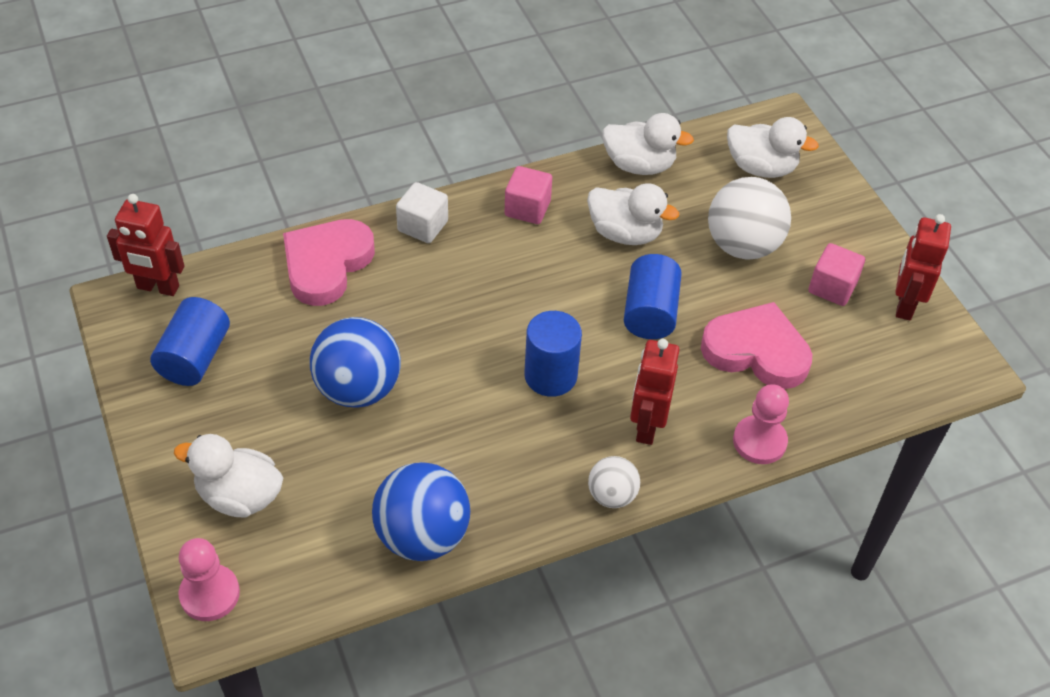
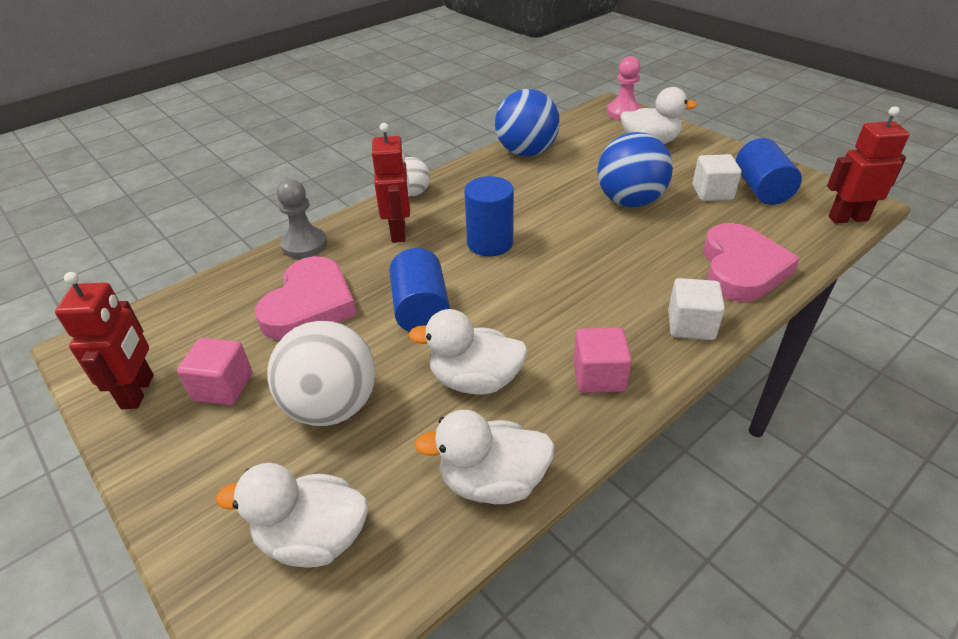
camera: 165 degrees right, 10 degrees down
pink heart [701,302,812,389] -> pink heart turned 75 degrees counterclockwise [255,256,357,340]
pink pawn [733,384,789,464] -> grey pawn [277,179,327,258]
none -> white cube [692,154,742,201]

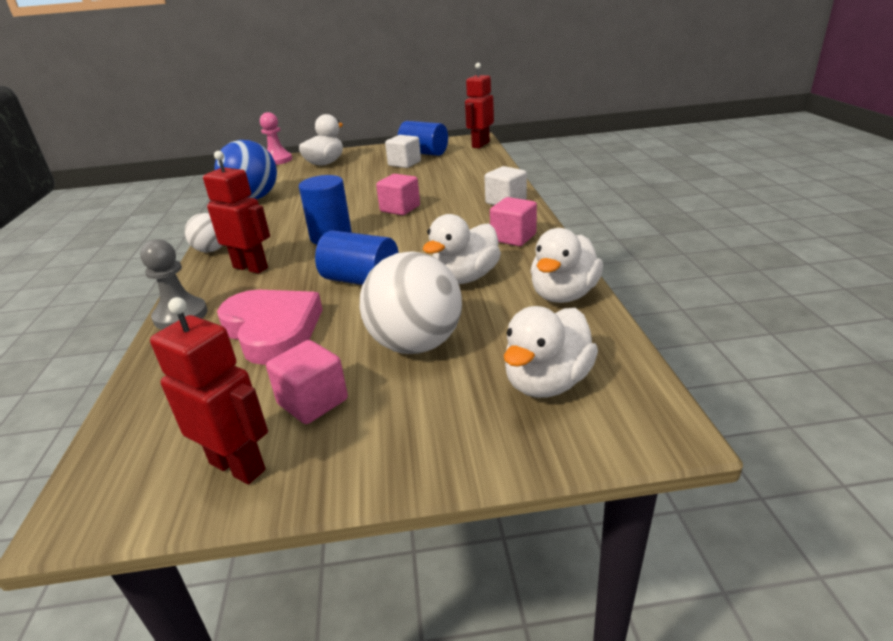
camera: 55 degrees left, 10 degrees down
blue ball [597,132,673,207] -> none
pink heart [703,223,800,302] -> none
none -> pink cube [376,174,420,215]

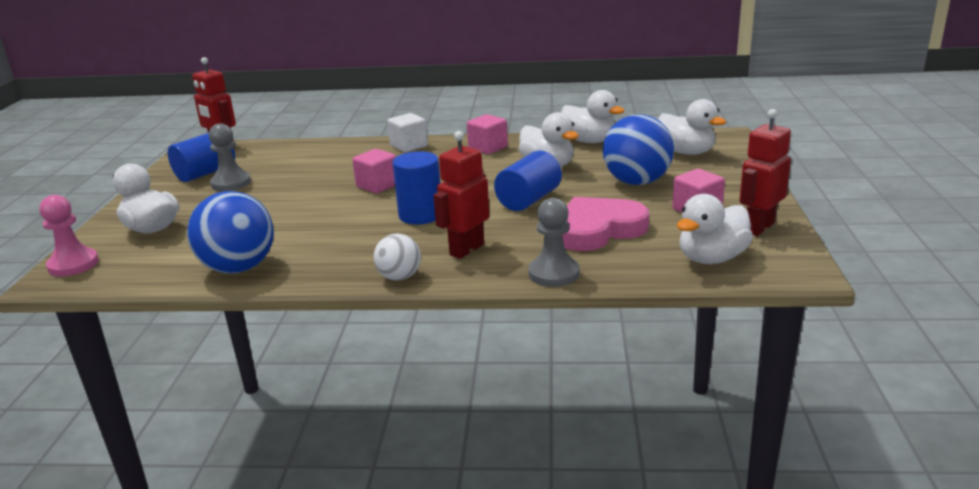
camera: 80 degrees left, 5 degrees down
white ball [360,251,462,354] -> blue ball [603,114,674,185]
white cube [385,135,421,168] -> grey pawn [209,123,251,191]
none -> white duck [677,194,753,264]

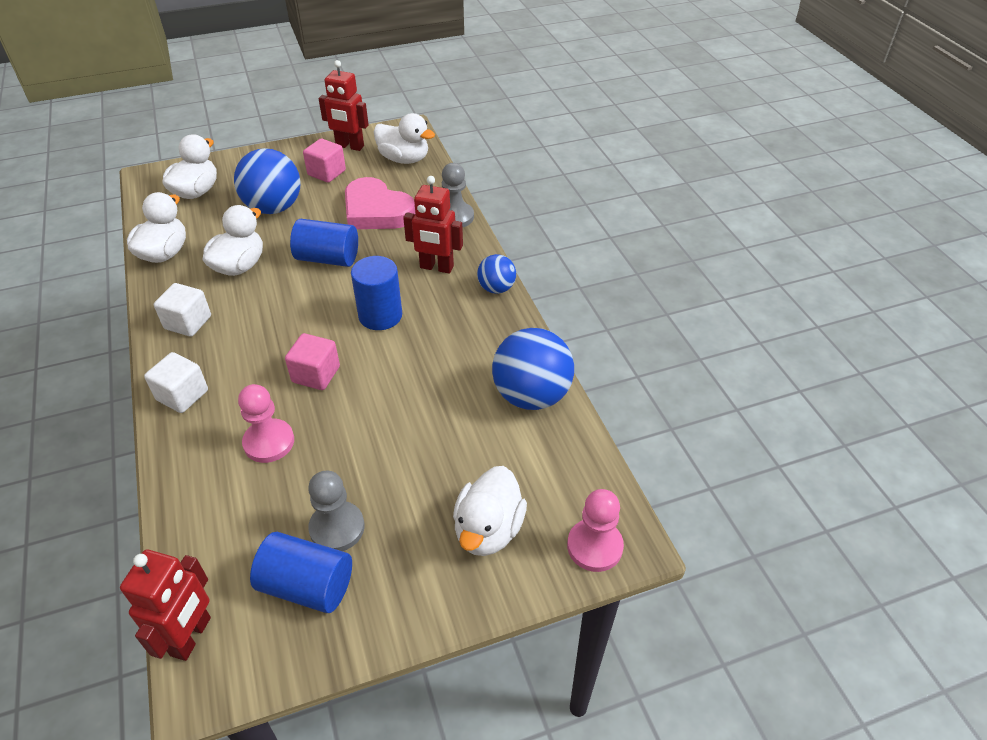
camera: 115 degrees left, 20 degrees up
white ball [374,233,421,281] -> blue ball [477,254,516,294]
pink cube [467,114,508,154] -> white cube [154,283,211,337]
none -> pink pawn [238,384,294,463]

